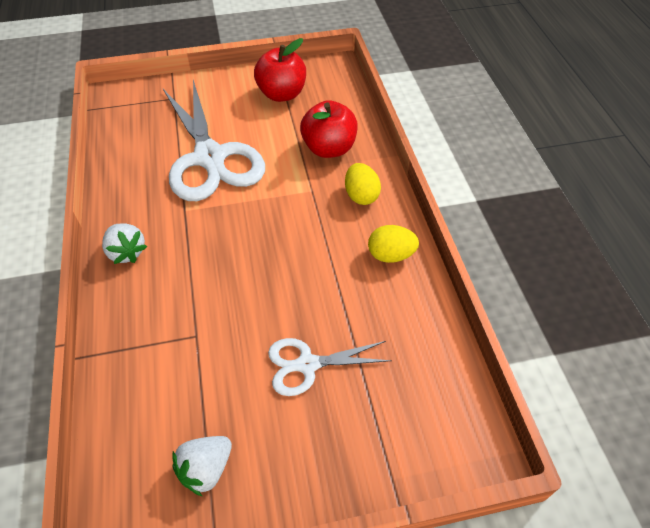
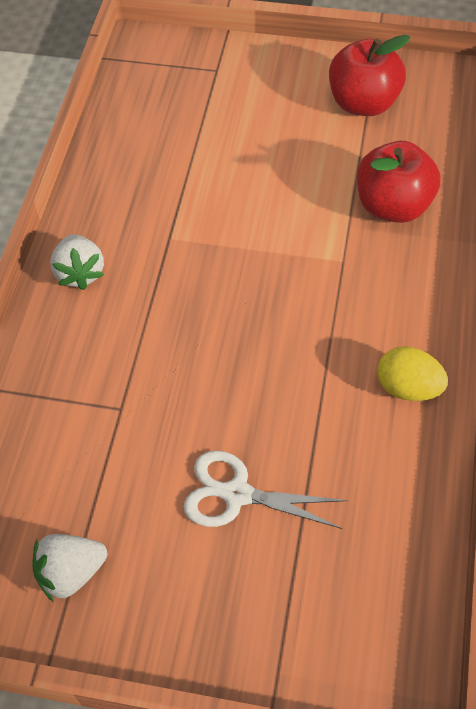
camera: 25 degrees right, 5 degrees up
white scissors [163,80,265,201] -> none
yellow egg [345,163,381,205] -> none

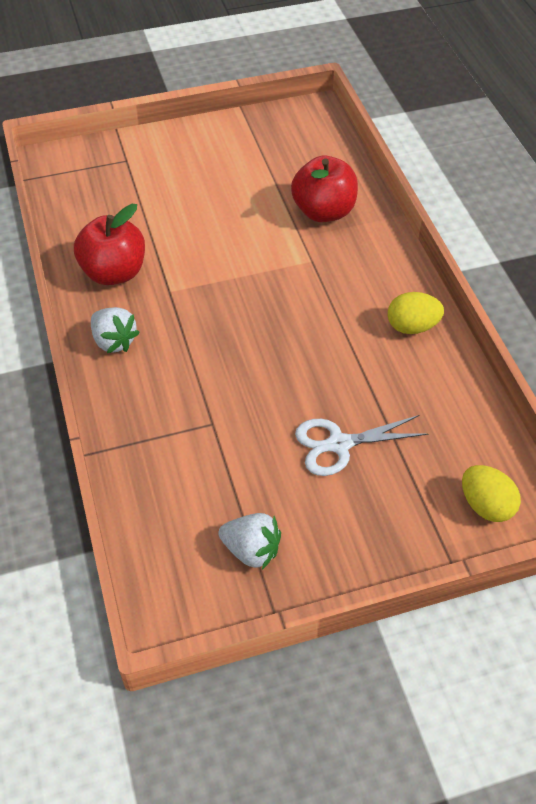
camera: 30 degrees left, 5 degrees down
white strawberry [32,534,107,601] -> white strawberry turned 105 degrees counterclockwise [218,513,281,570]
red apple [329,35,411,116] -> red apple moved to [74,204,145,285]
none -> yellow egg [462,465,521,522]

